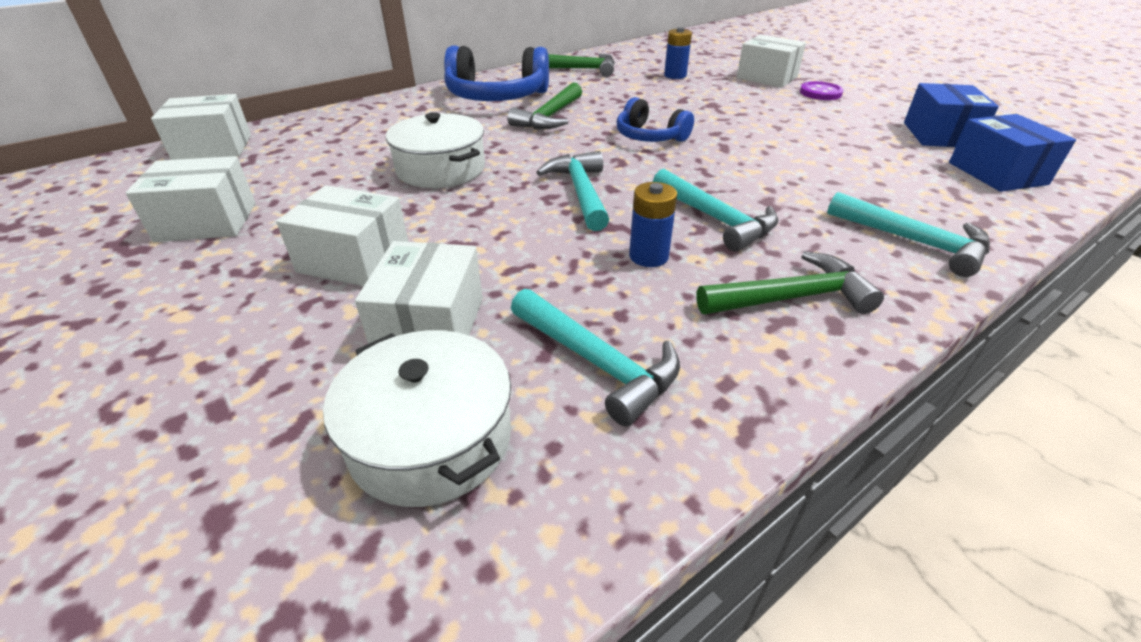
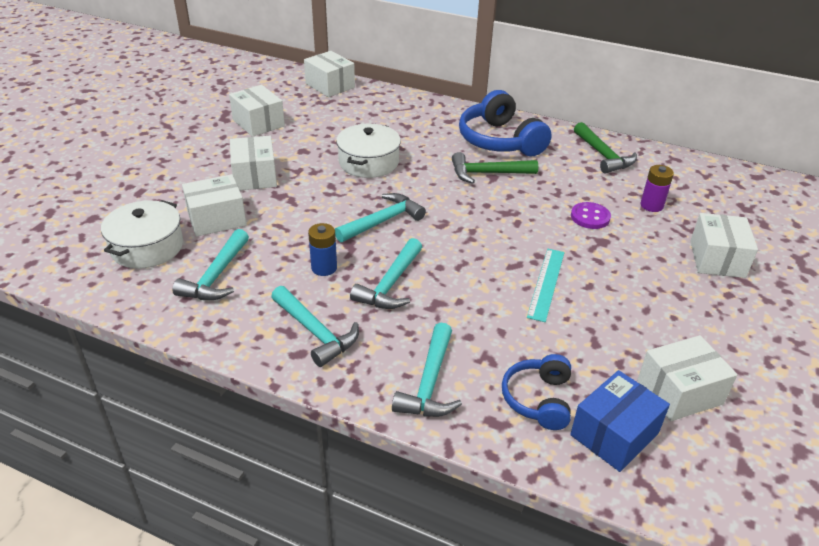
camera: 60 degrees right, 0 degrees up
blue headphones [616,97,694,142] -> blue headphones moved to [502,354,571,430]
blue battery [664,27,692,79] -> purple battery [641,165,674,212]
green hammer [696,251,884,314] -> turquoise hammer [271,286,359,367]
purple button [800,81,843,100] -> purple button moved to [571,202,611,229]
blue box [904,83,999,147] -> white box [637,335,737,421]
none -> turquoise ruler [527,249,565,322]

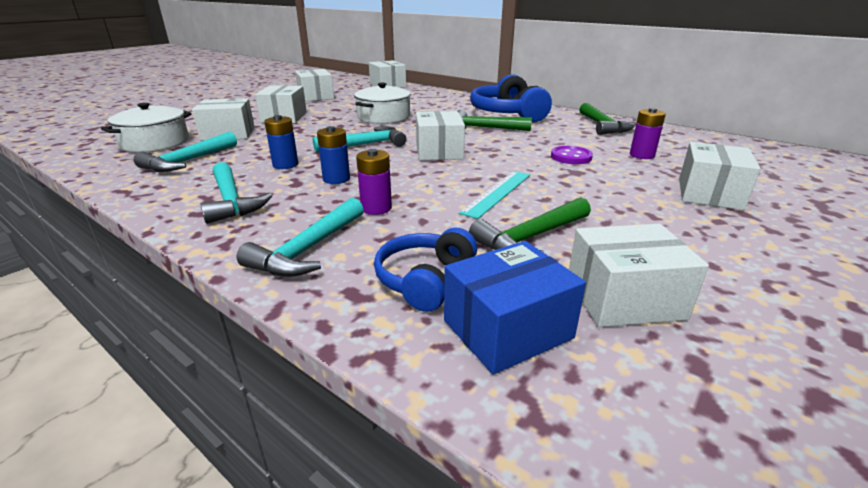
camera: 15 degrees right, 10 degrees down
turquoise hammer [350,238,422,309] -> blue battery [317,126,350,184]
none -> purple battery [356,149,392,215]
none -> white box [416,111,465,160]
none -> green hammer [469,197,591,253]

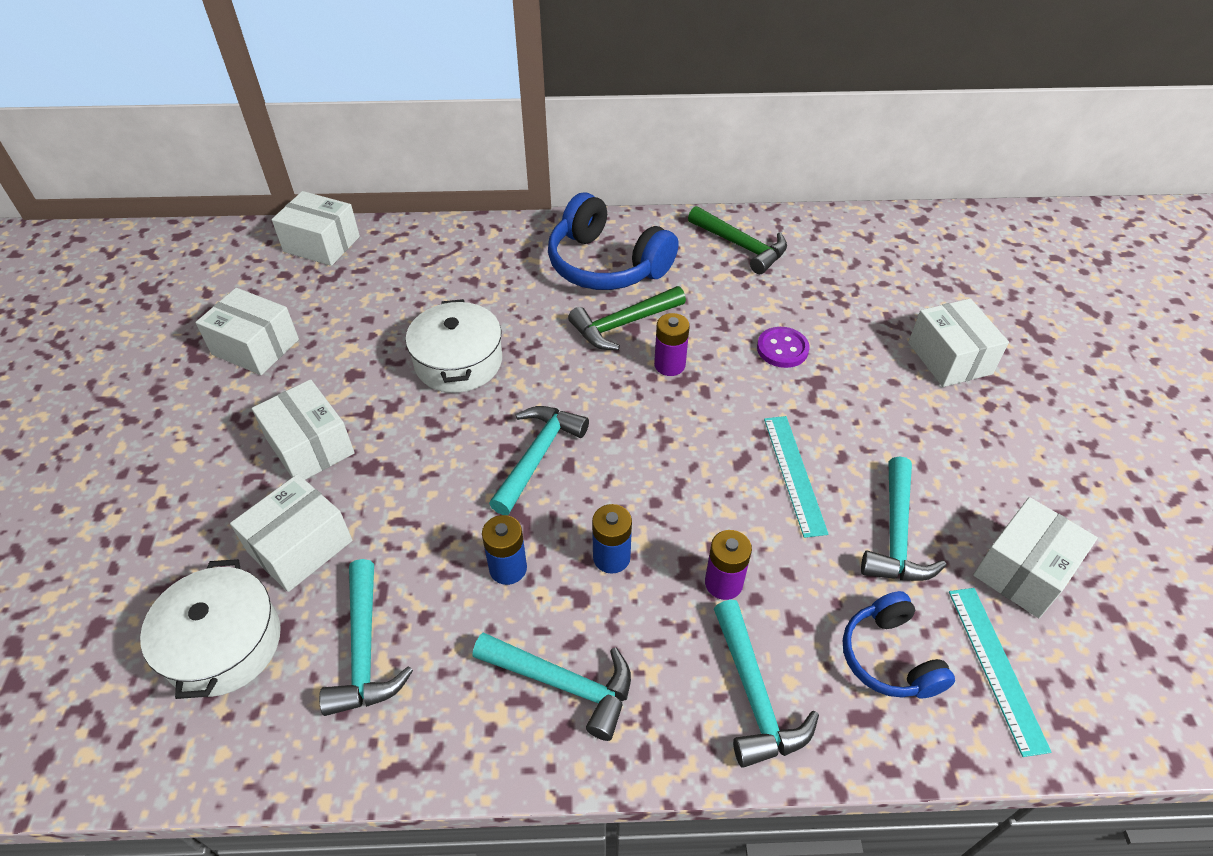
camera: 40 degrees left, 20 degrees up
white box [416,111,465,160] -> none
blue box [444,241,586,375] -> turquoise ruler [949,588,1051,757]
green hammer [469,197,591,253] -> turquoise hammer [861,456,946,581]
purple battery [630,108,666,159] -> purple battery moved to [654,313,690,376]

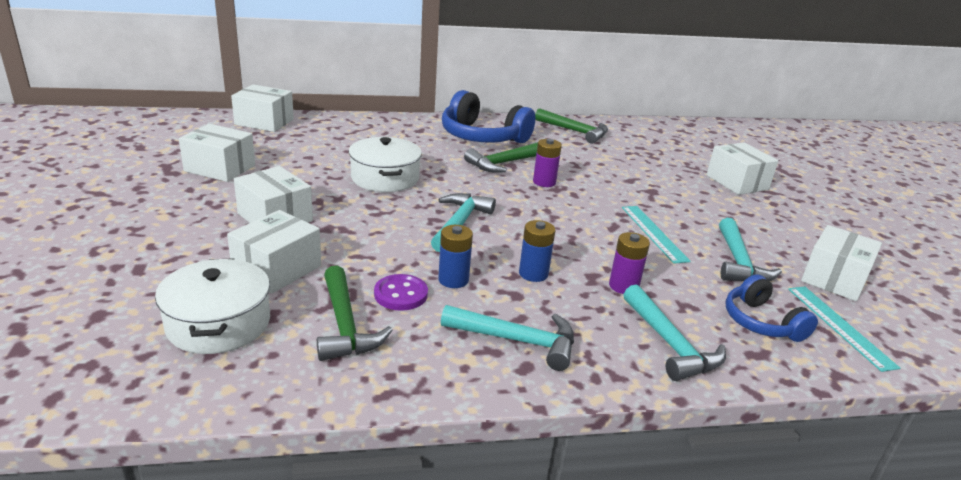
camera: 10 degrees left, 20 degrees down
turquoise hammer [319,559,413,716] -> green hammer [317,265,393,361]
purple button [757,327,810,368] -> purple button moved to [374,274,428,311]

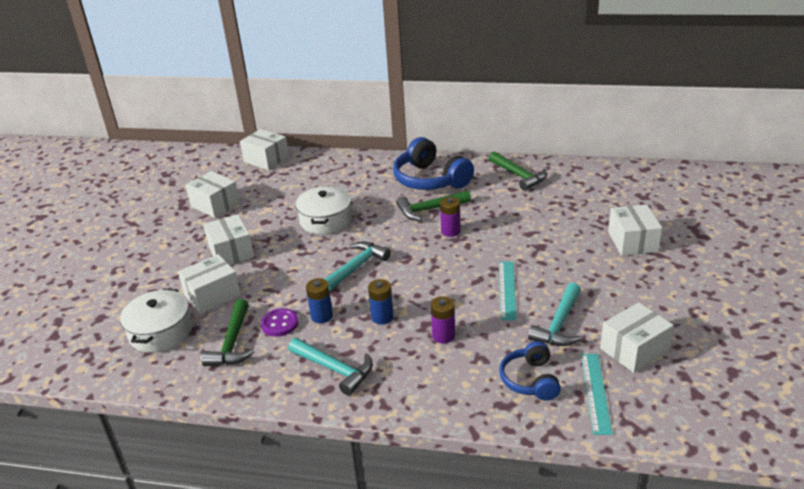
camera: 25 degrees right, 5 degrees up
turquoise hammer [623,285,726,381] -> none

